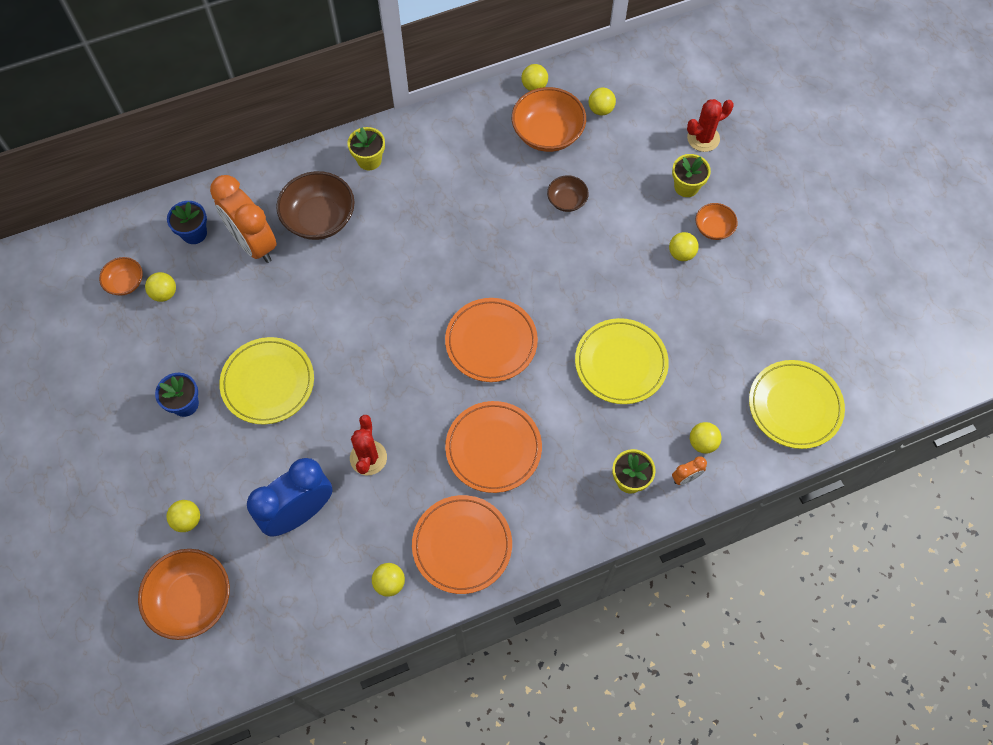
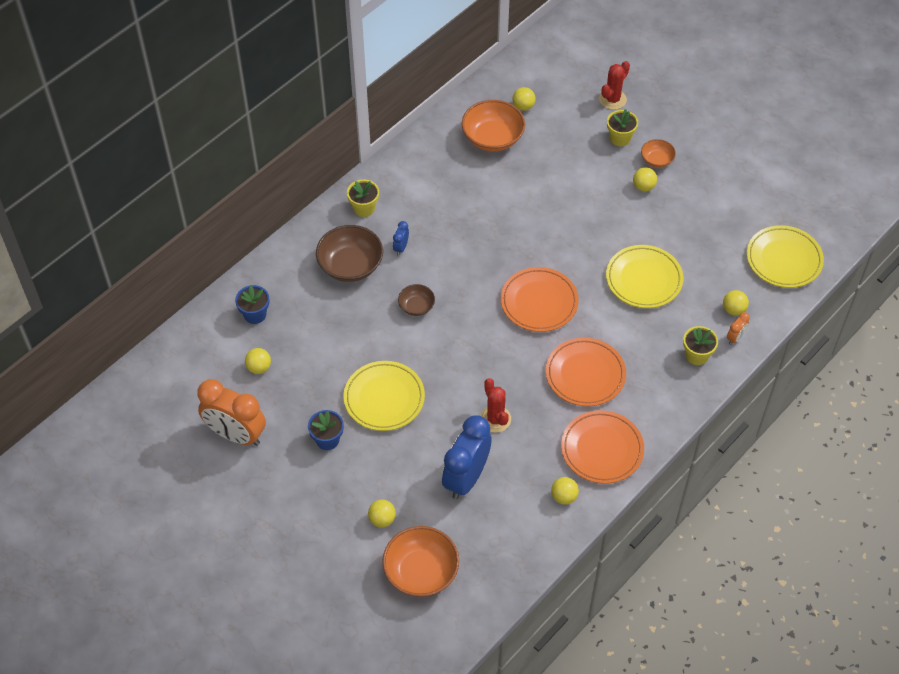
camera: 25 degrees left, 10 degrees down
orange bowl [99,257,143,296] -> none
orange clock [210,175,277,263] -> orange clock moved to [197,379,266,446]
yellow ball [521,64,548,91] -> none
brown bowl [547,175,589,212] -> brown bowl moved to [398,284,435,316]
none -> blue clock [393,221,409,255]

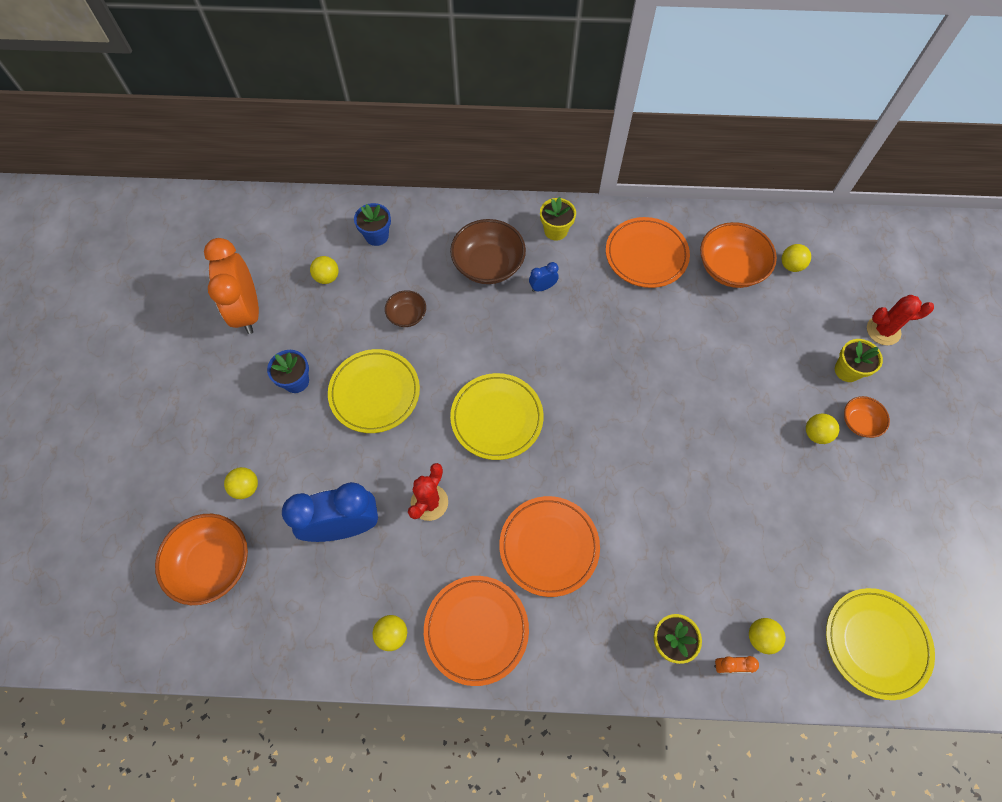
camera: 50 degrees right, 10 degrees up
brown bowl [398,284,435,316] -> brown bowl moved to [385,290,426,327]
orange plate [501,267,579,332] -> orange plate moved to [606,217,690,288]
yellow plate [606,245,683,308] -> yellow plate moved to [450,373,544,460]

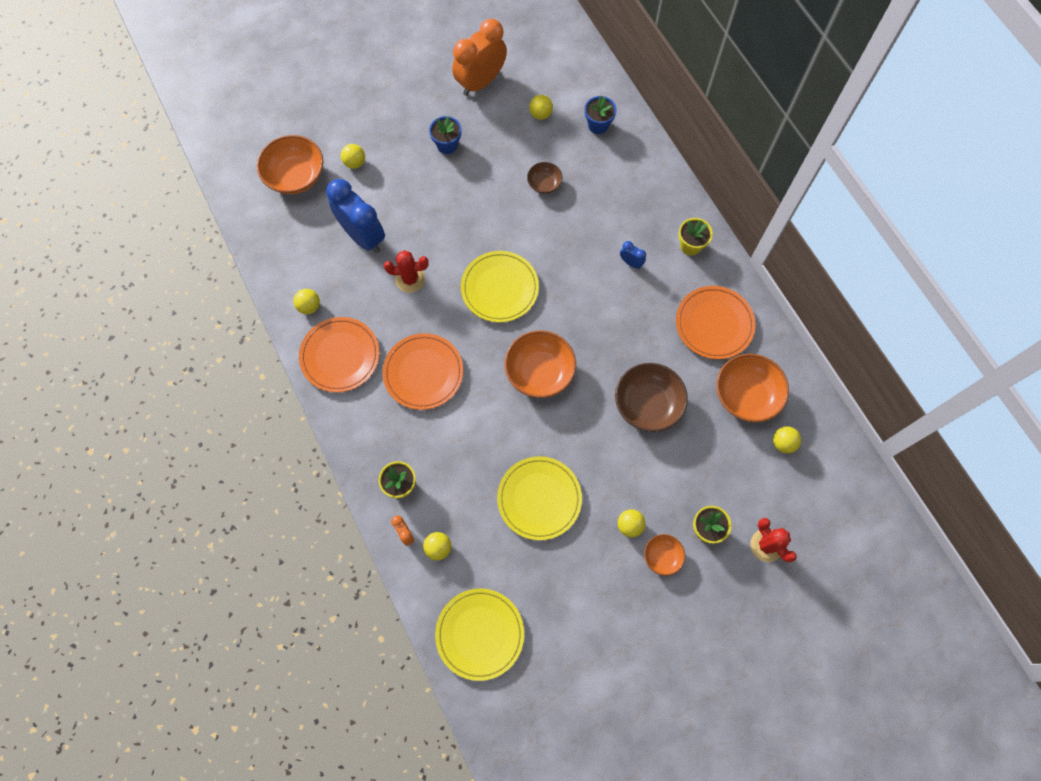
camera: 60 degrees right, 5 degrees up
yellow plate [328,349,420,433] -> yellow plate moved to [497,456,582,540]
brown bowl [450,219,526,284] -> brown bowl moved to [615,363,688,432]
none -> orange bowl [505,331,576,398]

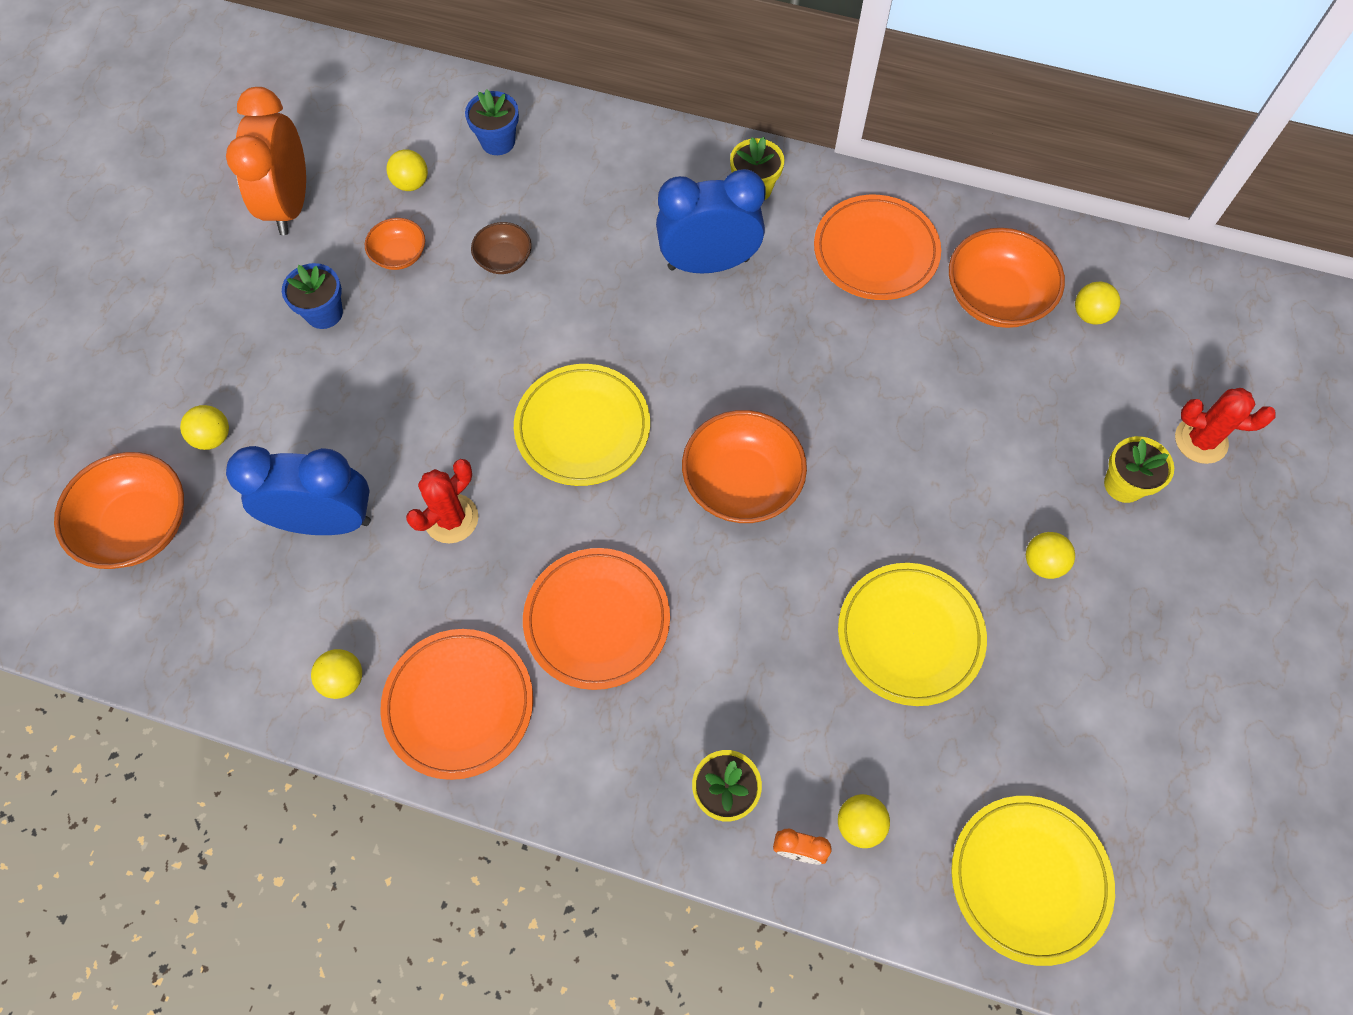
camera: 45 degrees left, 5 degrees down
brown bowl [615,363,688,432] -> none
blue clock [620,241,646,269] -> blue clock [656,169,766,273], size x2.37
orange bowl [644,534,685,576] -> orange bowl moved to [365,218,425,270]

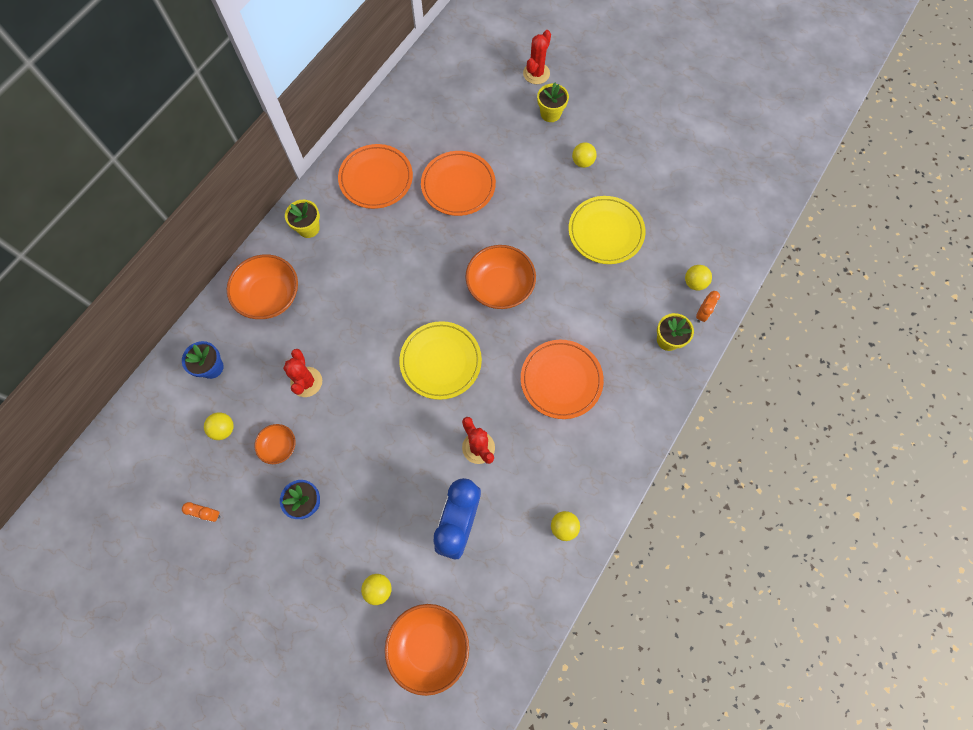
camera: 75 degrees left, 5 degrees up
orange clock [226,87,306,235] -> orange clock [182,502,220,522], size x0.42
orange plate [380,629,533,780] -> orange plate moved to [421,151,496,216]
brown bowl [471,222,532,274] -> red cactus [283,349,322,397]
blue clock [656,169,766,273] -> none
orange bowl [949,228,1065,328] -> orange bowl moved to [227,254,298,319]
yellow plate [951,796,1115,966] -> none
yellow ball [1075,281,1120,325] -> none

